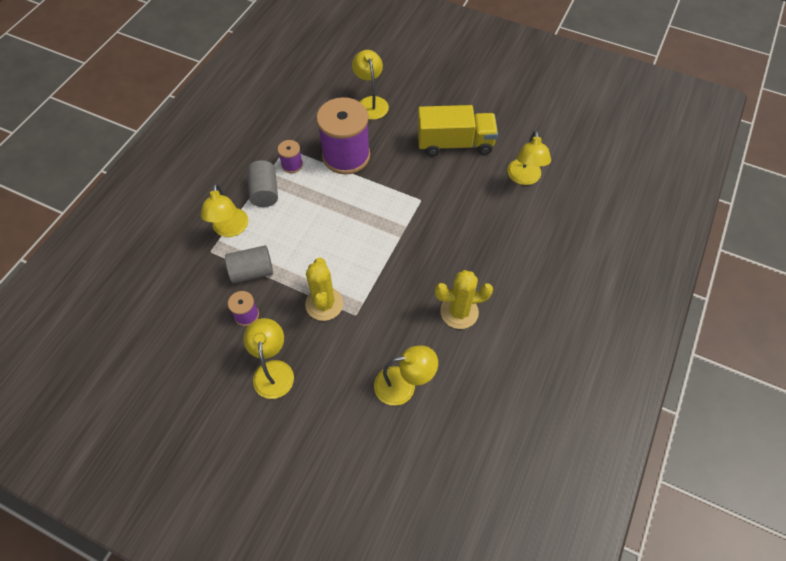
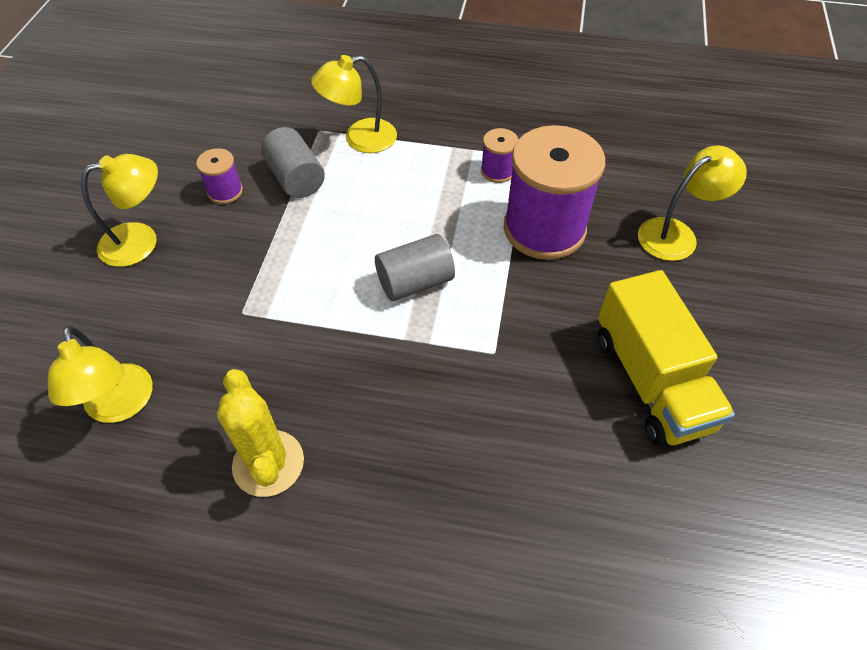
camera: 75 degrees right, 5 degrees down
grey cylinder [247,160,278,207] -> grey cylinder moved to [375,234,455,301]
yellow cactus [305,258,343,321] -> none
yellow lamp [507,130,551,185] -> none

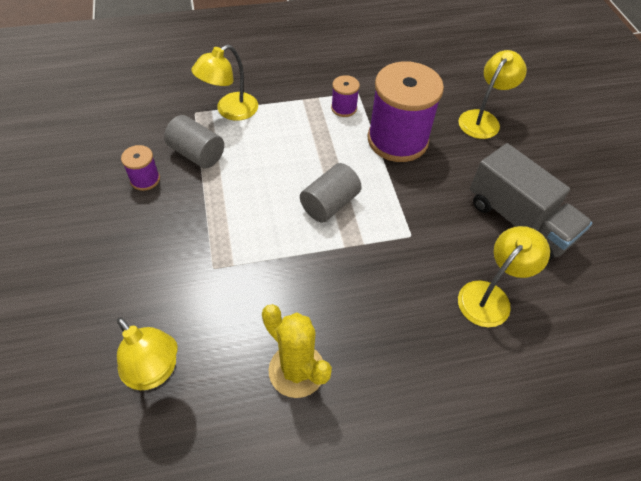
camera: 25 degrees left, 0 degrees up
yellow lamp [81,154,158,267] -> yellow lamp moved to [458,226,550,327]
yellow truck [598,270,735,447] -> grey truck [470,143,592,261]

